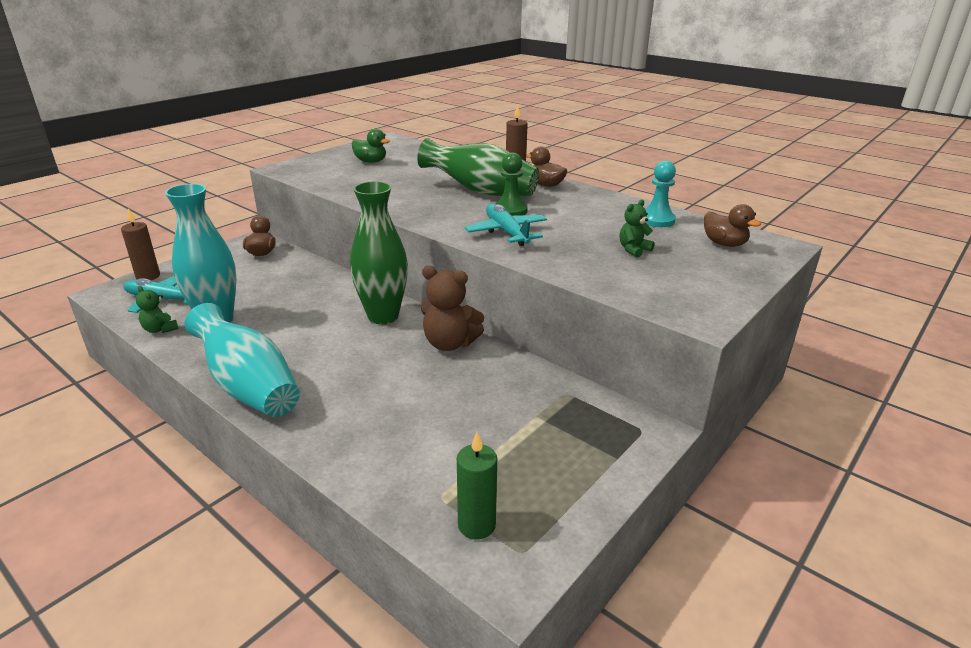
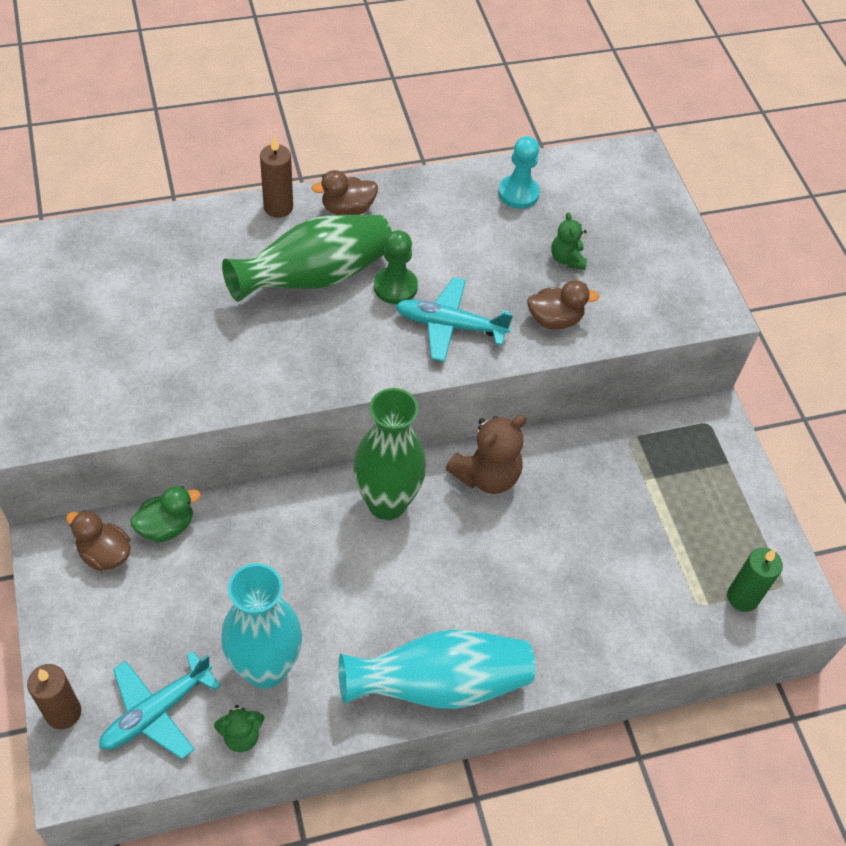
camera: 60 degrees left, 25 degrees up
green duck [352,129,390,163] -> green duck moved to [131,486,201,543]
brown duck [704,204,761,247] -> brown duck moved to [527,280,599,330]

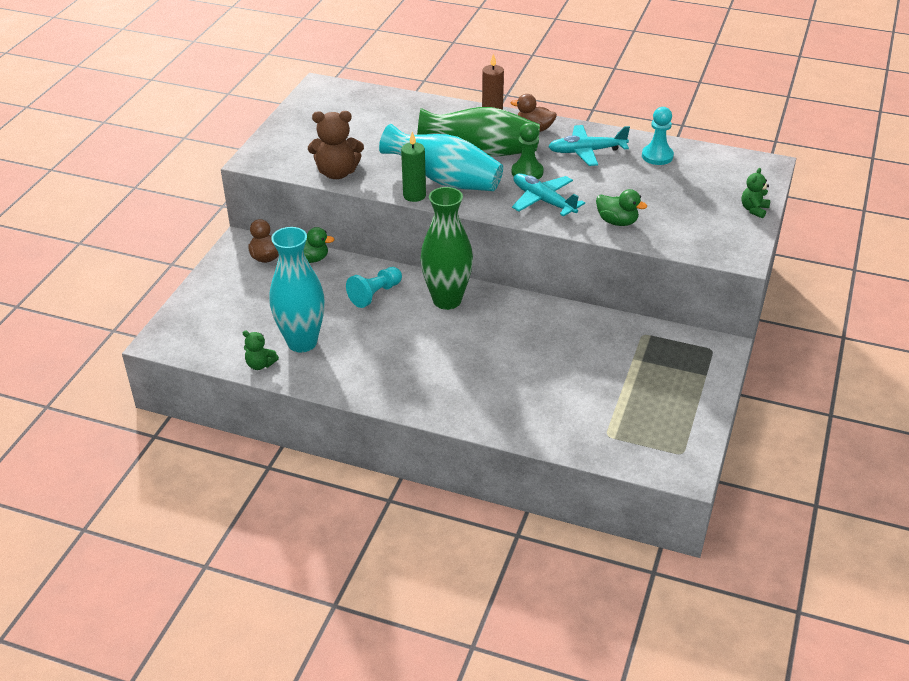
camera: 40 degrees right, 15 degrees down
brown candle [27,664,81,729] -> none
turquoise plane [99,651,221,759] -> turquoise plane moved to [548,125,630,166]
turquoise vase [339,629,535,709] -> turquoise vase moved to [379,124,503,191]
brown teddy bear [446,415,526,494] -> brown teddy bear moved to [308,111,364,179]
brown duck [527,280,599,330] -> green duck [596,189,647,226]
green teddy bear [551,212,587,270] -> green teddy bear moved to [741,168,770,218]
green candle [727,548,783,612] -> green candle moved to [401,131,426,202]
none -> turquoise pawn [346,267,402,308]

